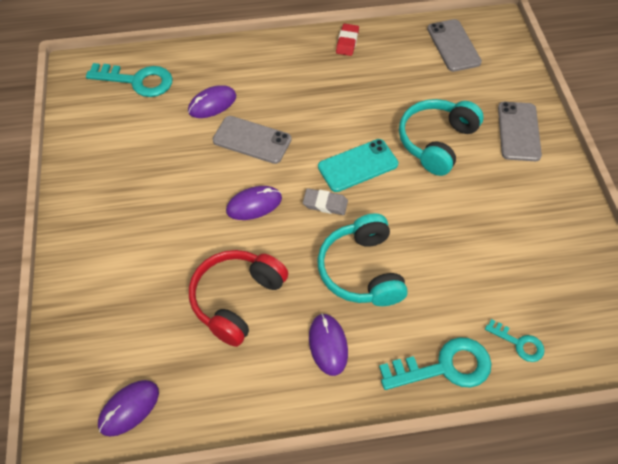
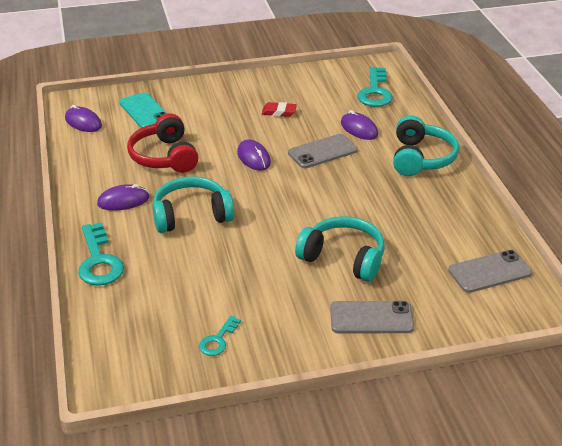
camera: 85 degrees right, 20 degrees down
red headphones [189,250,288,347] -> red headphones turned 135 degrees counterclockwise [127,113,198,173]
grey phone [213,116,292,164] -> grey phone turned 45 degrees clockwise [288,134,358,168]
grey eraser [303,188,348,215] -> none
turquoise phone [318,139,398,192] -> turquoise phone moved to [119,92,167,128]
red eraser [336,24,359,56] -> red eraser moved to [262,102,297,117]
turquoise key [485,319,545,362] -> turquoise key moved to [199,316,241,356]
none -> turquoise headphones [393,115,459,176]

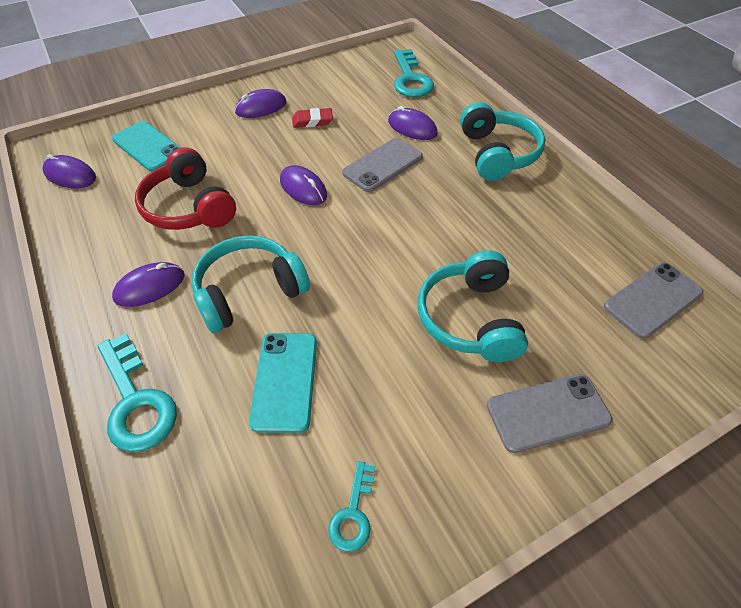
camera: 15 degrees left, 15 degrees up
turquoise headphones [295,216,384,282] -> turquoise headphones turned 105 degrees counterclockwise [418,250,528,362]
none -> purple mouse [235,89,287,118]
none -> turquoise phone [249,333,317,433]

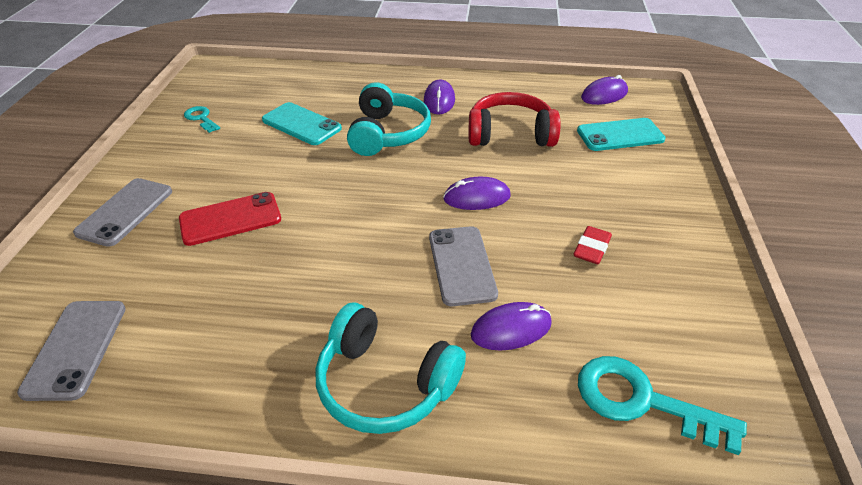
camera: 125 degrees right, 10 degrees down
turquoise key [97,333,177,452] -> none
purple mouse [235,89,287,118] -> none
turquoise headphones [418,250,528,362] -> red phone [179,192,281,246]

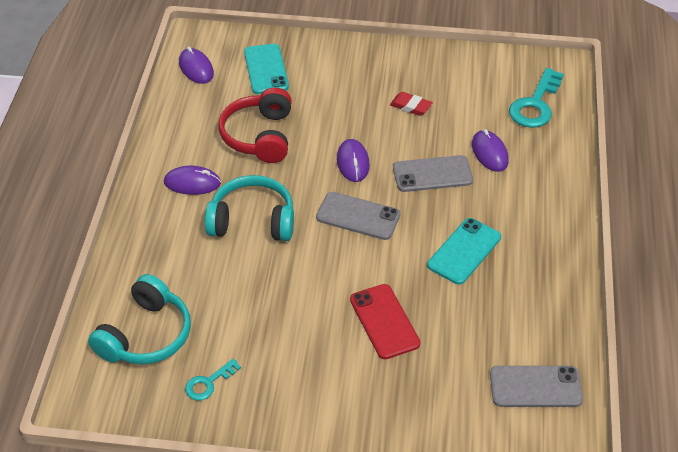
camera: 90 degrees left, 5 degrees up
grey phone [73,178,172,247] -> grey phone moved to [316,192,400,240]
turquoise phone [262,102,342,145] -> turquoise phone moved to [427,218,501,285]
turquoise headphones [316,303,466,434] -> turquoise headphones moved to [88,274,191,364]

